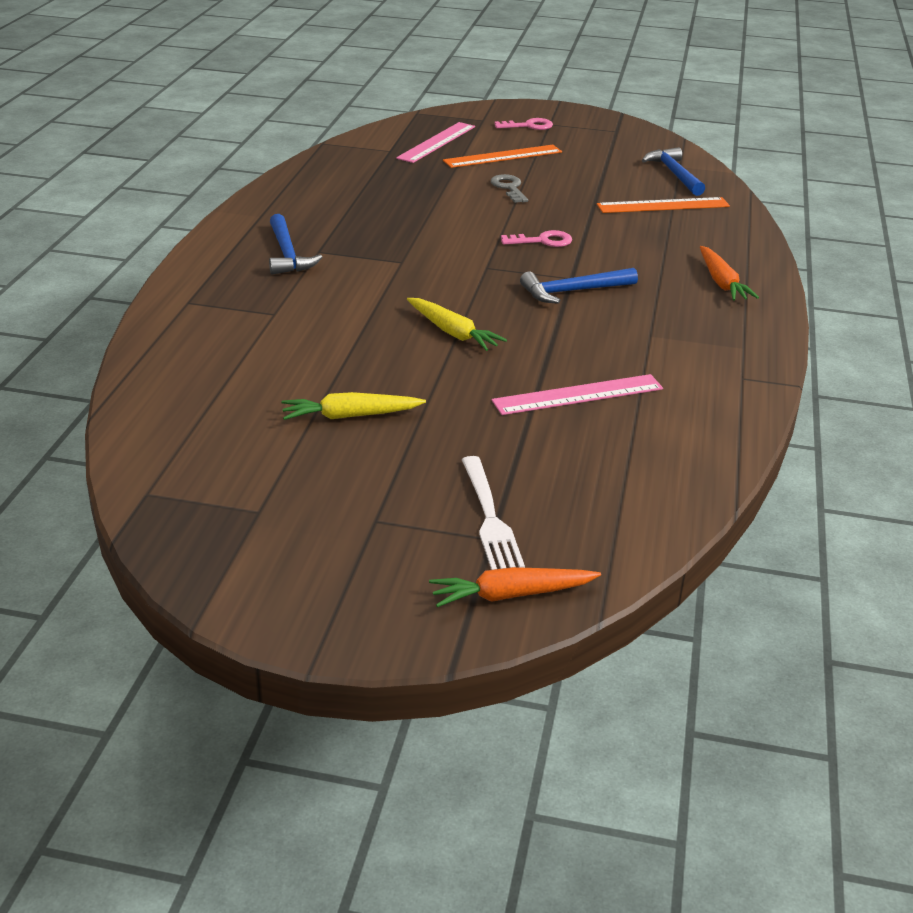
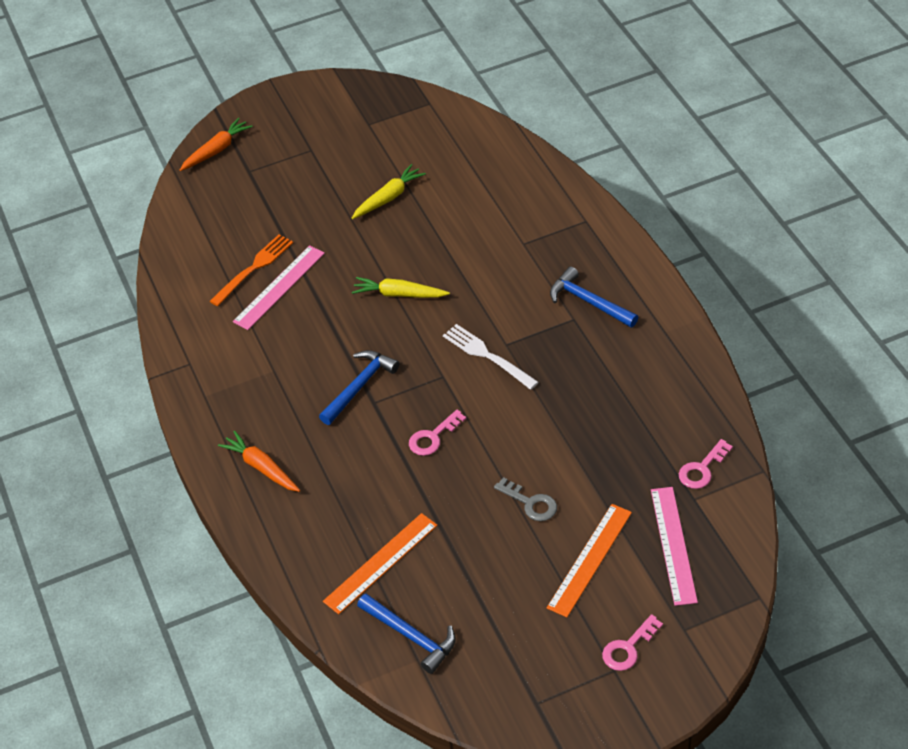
camera: 150 degrees right, 15 degrees up
white fork [461,456,525,570] -> white fork moved to [443,324,539,390]
none -> orange fork [210,234,293,306]
none -> pink key [679,439,733,489]

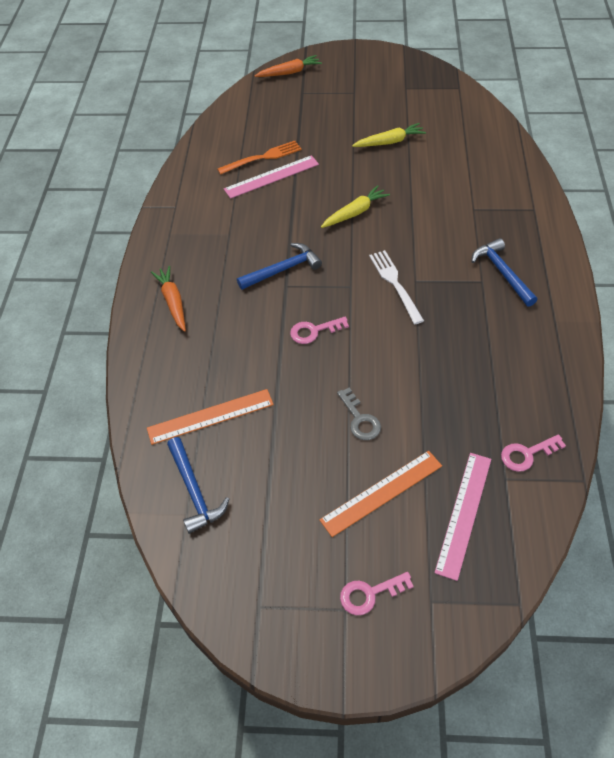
camera: 25 degrees right, 5 degrees up
yellow carrot [352,277,450,298] -> yellow carrot turned 105 degrees clockwise [321,185,390,228]

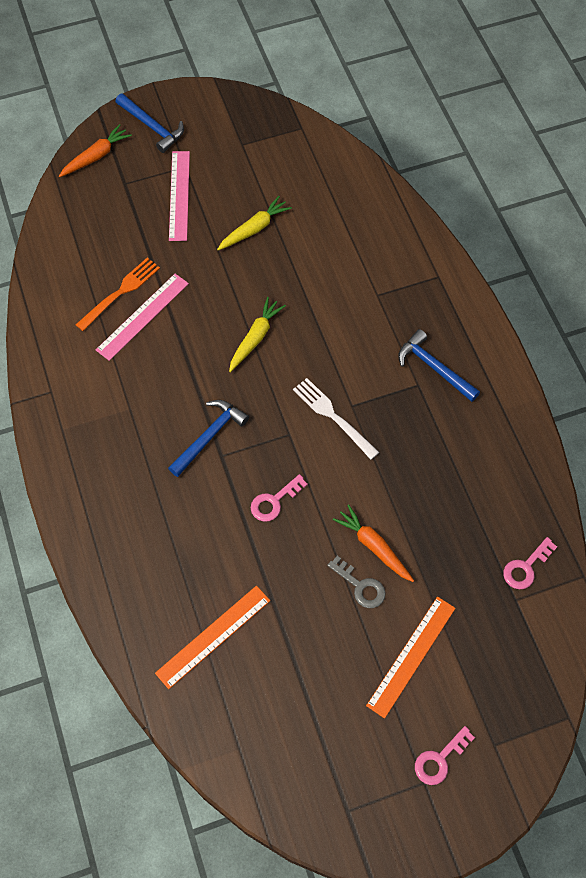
camera: 25 degrees left, 10 degrees up
orange carrot [151,266,186,332] -> orange carrot moved to [333,504,414,582]
blue hammer [167,437,229,534] -> blue hammer moved to [116,94,184,153]
pink ruler [434,453,491,581] -> pink ruler moved to [169,151,190,241]

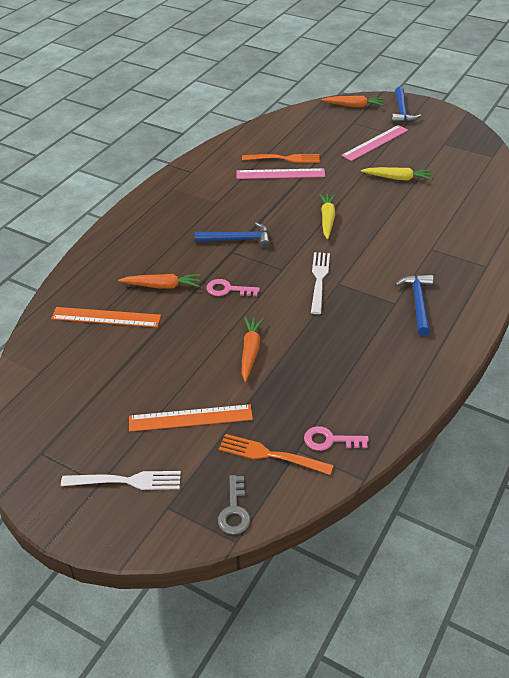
camera: 50 degrees right, 20 degrees down
yellow carrot [229,297,286,372] -> yellow carrot turned 75 degrees counterclockwise [319,194,336,239]
grey key [327,556,386,608] -> grey key moved to [218,475,250,535]
pink key [415,726,475,785] -> white fork [61,471,181,490]
none -> orange carrot [118,274,201,289]
none -> orange fork [219,434,334,475]

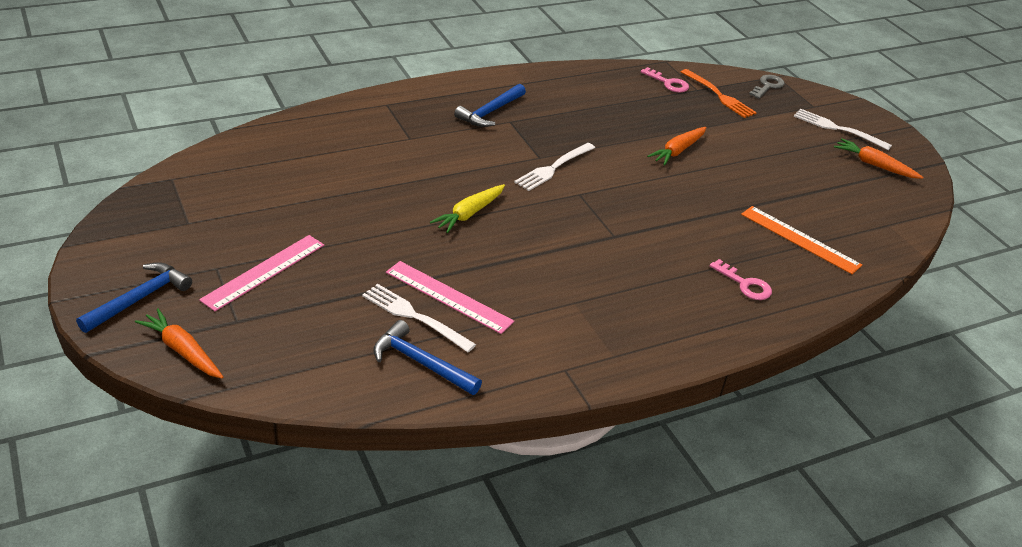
camera: 150 degrees left, 5 degrees down
orange carrot [118,274,201,289] -> orange carrot moved to [834,138,923,179]
orange ruler [129,404,253,432] -> none
blue hammer [195,222,270,248] -> blue hammer moved to [373,320,482,395]
pink key [207,279,260,296] -> pink key moved to [710,259,772,300]
orange fork [242,154,320,163] -> white fork [362,284,476,352]
pink ruler [341,125,408,161] -> pink ruler turned 45 degrees counterclockwise [199,235,324,311]
yellow carrot [361,167,432,181] -> none

